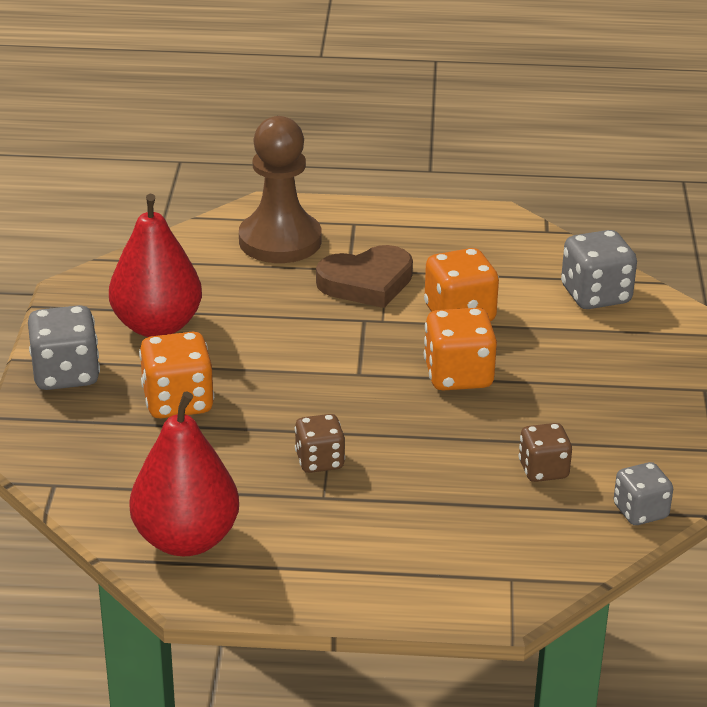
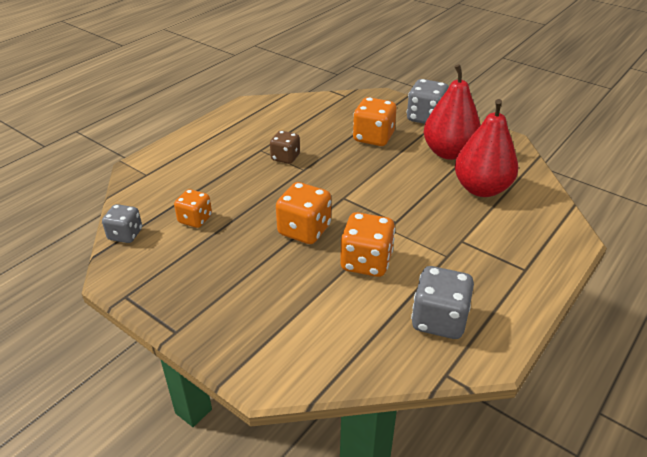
camera: 125 degrees right, 5 degrees up
red pear [129,391,239,556] -> red pear moved to [455,99,518,197]
brown pawn [239,116,321,263] -> none
brown heart [316,245,413,308] -> none
brown dice [519,423,572,482] -> orange dice [174,189,212,228]
grey dice [561,230,637,309] -> grey dice moved to [411,266,474,339]

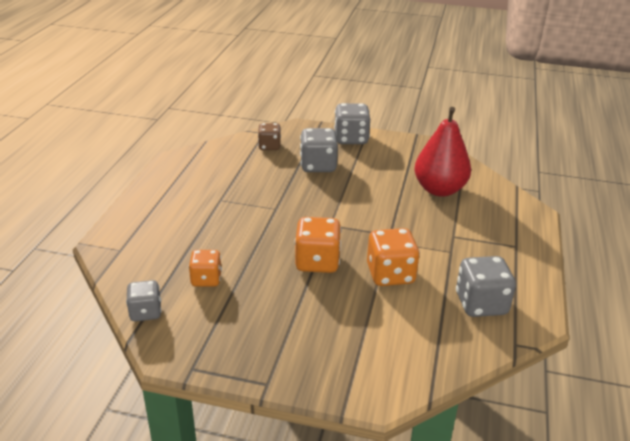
camera: 25 degrees left, 5 degrees down
brown dice [270,131,300,164] -> brown dice moved to [258,123,281,150]
orange dice [353,97,396,146] -> grey dice [300,128,338,172]
red pear [423,64,481,160] -> none

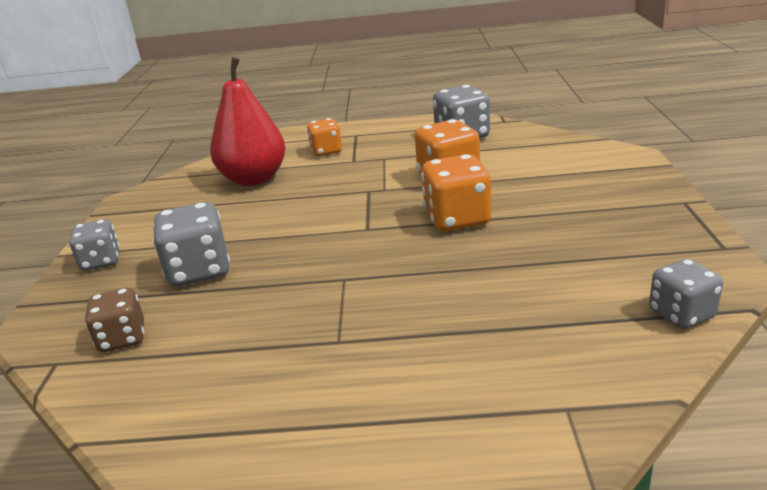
camera: 100 degrees left, 5 degrees down
orange dice [188,250,222,287] -> orange dice moved to [307,118,342,156]
grey dice [334,103,370,144] -> grey dice [69,219,120,271], size x0.65

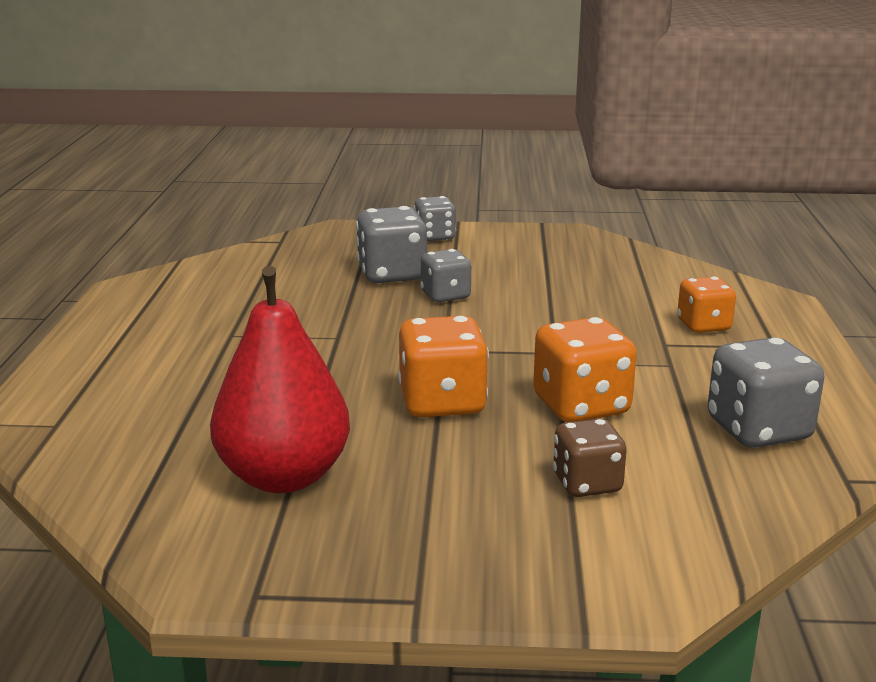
camera: 90 degrees right, 5 degrees down
brown dice [85,288,144,352] -> brown dice moved to [553,419,627,497]
red pear [210,57,286,186] -> red pear moved to [210,266,350,493]
grey dice [649,259,723,329] -> grey dice moved to [421,249,472,302]

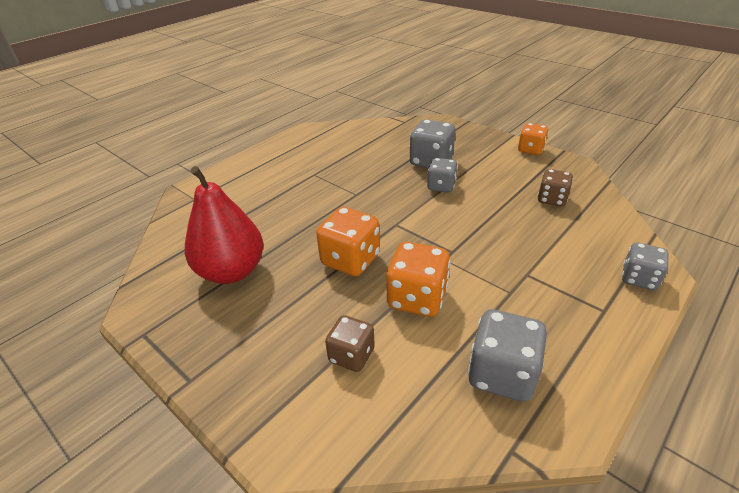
camera: 40 degrees right, 15 degrees up
grey dice [414,196,456,241] -> grey dice moved to [622,243,669,290]
orange dice [677,276,736,333] -> orange dice moved to [518,123,549,155]
none -> brown dice [537,169,573,207]

